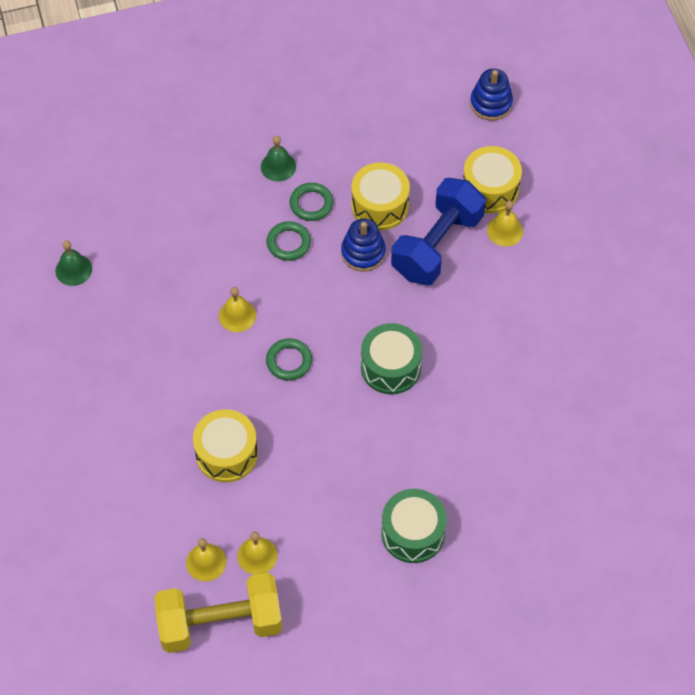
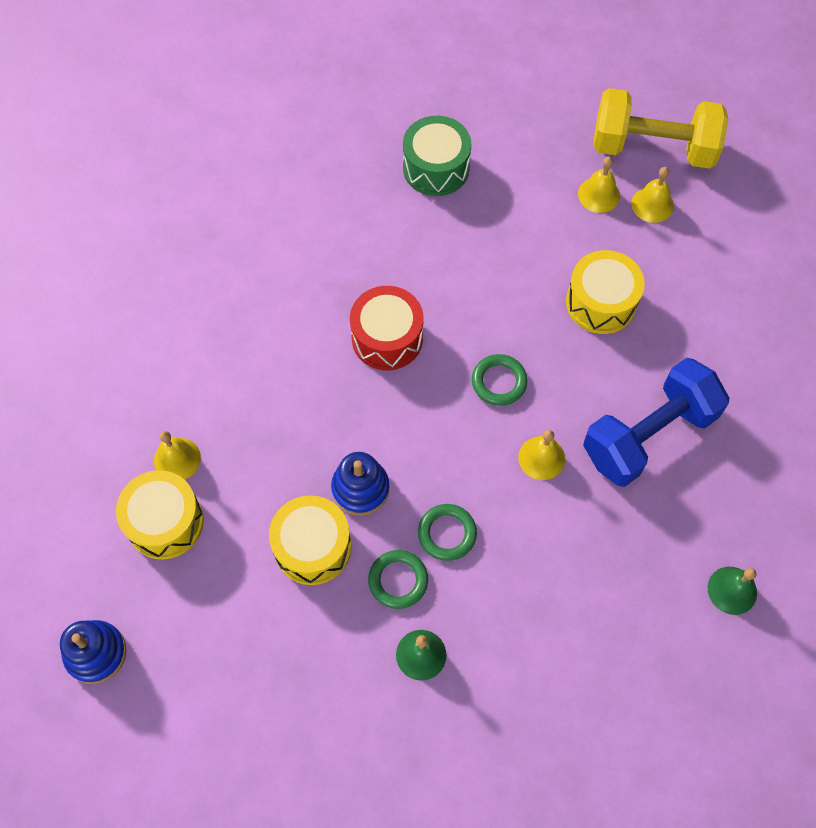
camera: 160 degrees left, 5 degrees up
green drum [361,323,423,394] -> red drum [350,286,423,370]
blue dumbbell [391,178,486,285] -> blue dumbbell moved to [583,358,729,487]

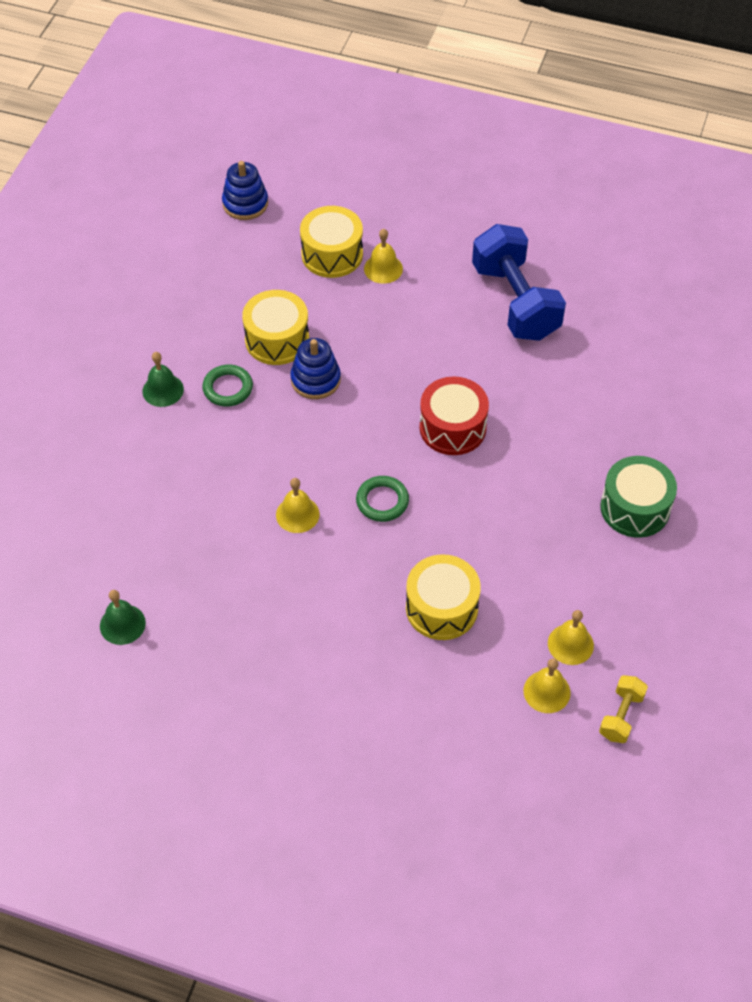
camera: 105 degrees right, 10 degrees down
green ring [418,504,477,561] -> none
blue dumbbell [583,358,729,487] -> blue dumbbell moved to [472,224,566,341]
yellow dumbbell [594,88,729,169] -> yellow dumbbell [599,675,648,743], size x0.46

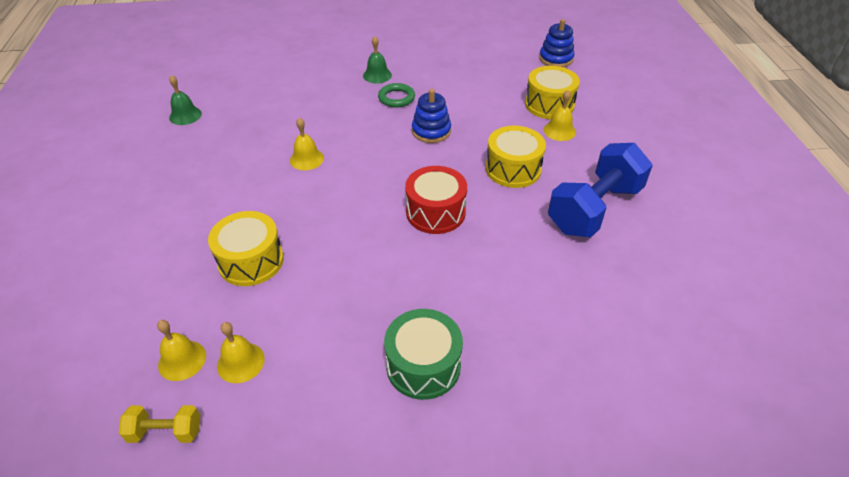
camera: 65 degrees right, 10 degrees down
yellow drum [242,290,309,365] -> yellow drum moved to [486,126,546,188]
green ring [356,476,409,522] -> none

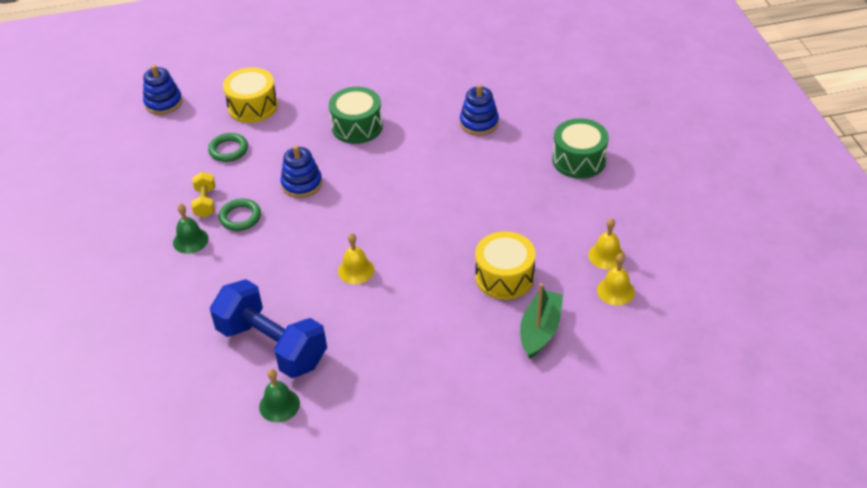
camera: 95 degrees left, 0 degrees up
yellow dumbbell [119,405,200,443] -> yellow dumbbell moved to [191,172,215,218]
red drum [405,166,467,234] -> none
yellow drum [486,126,546,188] -> green drum [329,87,383,144]
yellow bell [543,90,576,141] -> none
blue dumbbell [548,143,653,238] -> blue dumbbell moved to [210,279,327,378]
none -> green ring [208,133,248,162]
none -> blue stacking toy [460,84,499,136]
none -> green boat [520,283,563,359]

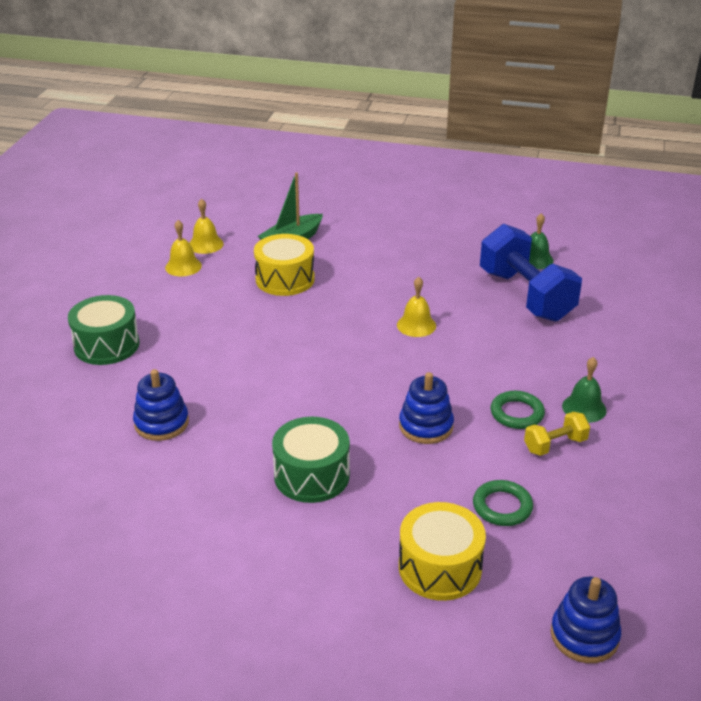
camera: 155 degrees left, 10 degrees down
yellow dumbbell [191,172,215,218] -> yellow dumbbell turned 45 degrees clockwise [524,412,590,456]

